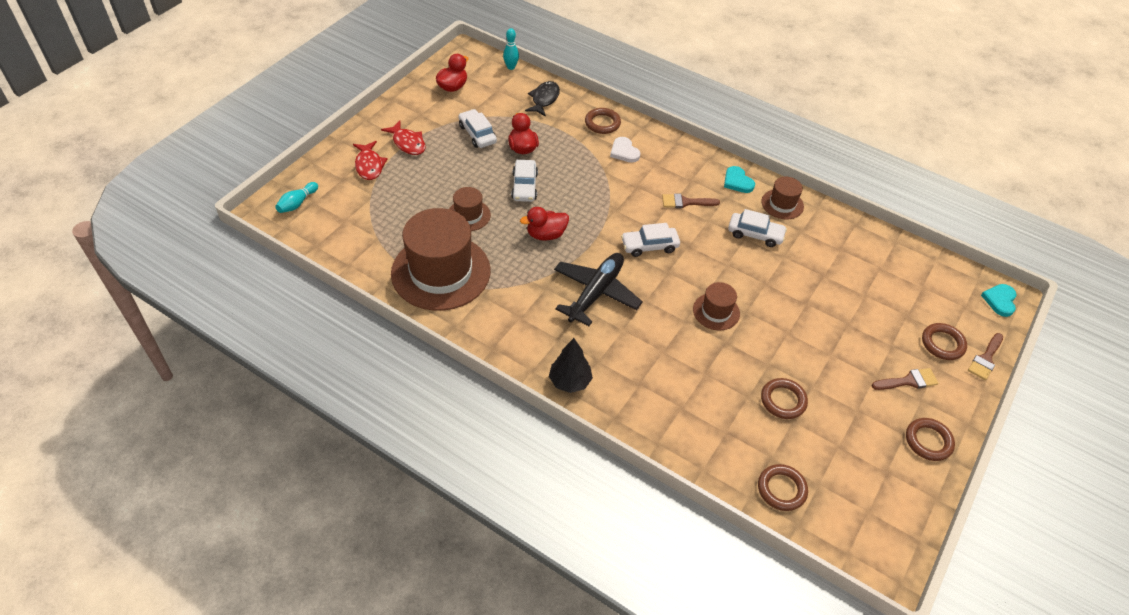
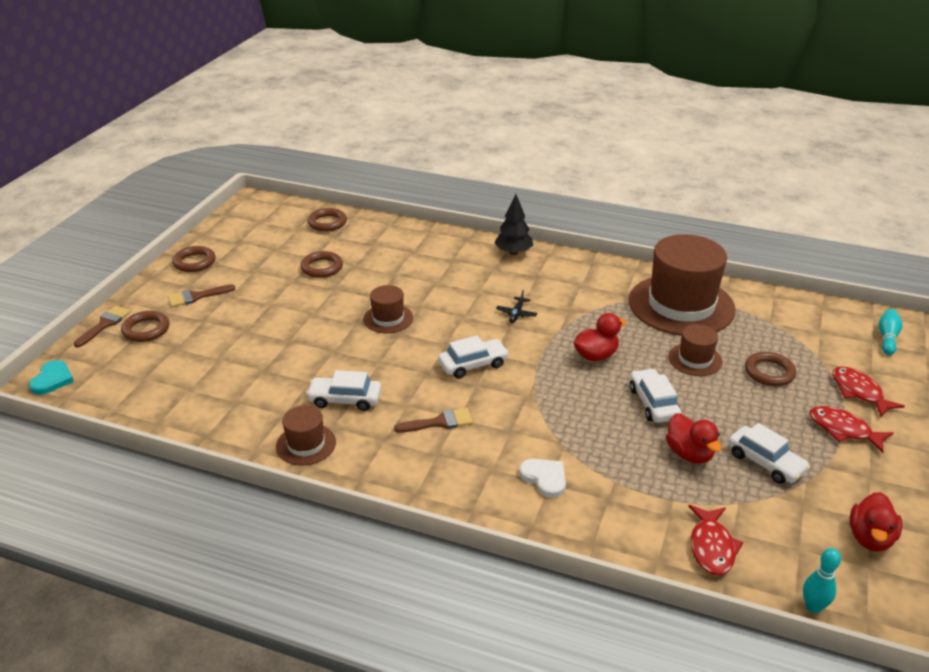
camera: 170 degrees right, 15 degrees down
black fish [525,81,560,117] -> red fish [688,505,743,575]
black plane [554,253,643,326] -> black plane [496,290,537,323], size x0.41
brown ring [585,108,621,134] -> brown ring moved to [745,352,796,386]
turquoise heart [724,166,755,193] -> none

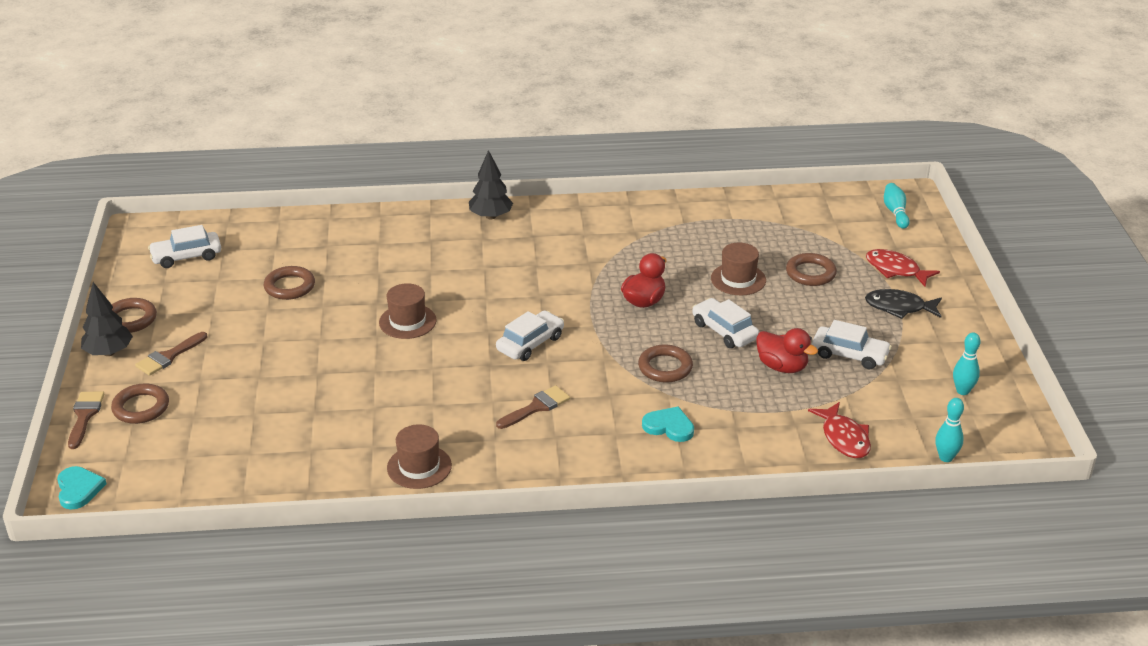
camera: 25 degrees left, 0 degrees up
white car [306,370,381,411] -> white car moved to [148,225,221,268]
brown ring [307,208,347,232] -> brown ring moved to [638,345,693,383]
black plane [496,290,537,323] -> none
white heart [519,459,566,498] -> turquoise heart [642,406,694,442]
brown hat [629,234,736,336] -> none
red fish [810,406,894,453] -> black fish [865,289,942,319]
red duck [849,492,903,551] -> turquoise bowling pin [953,332,980,395]
none -> black tree [81,282,133,356]

